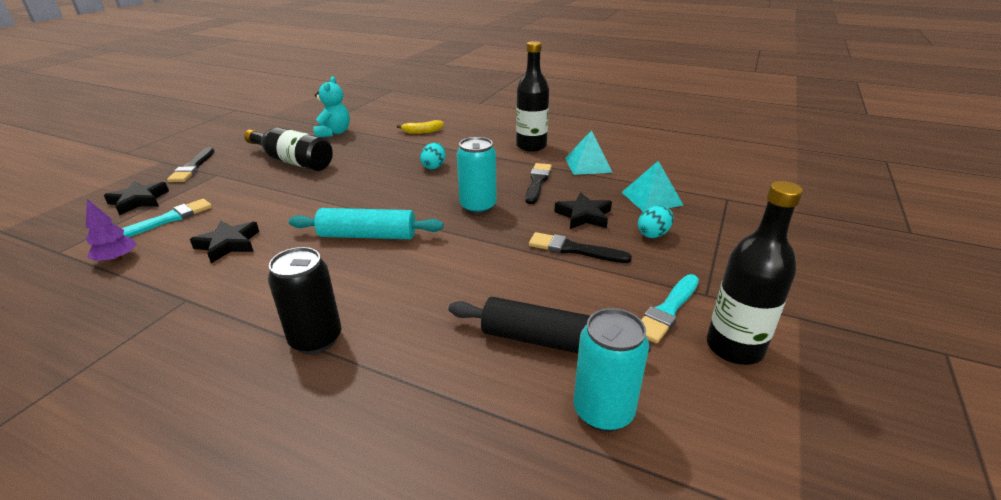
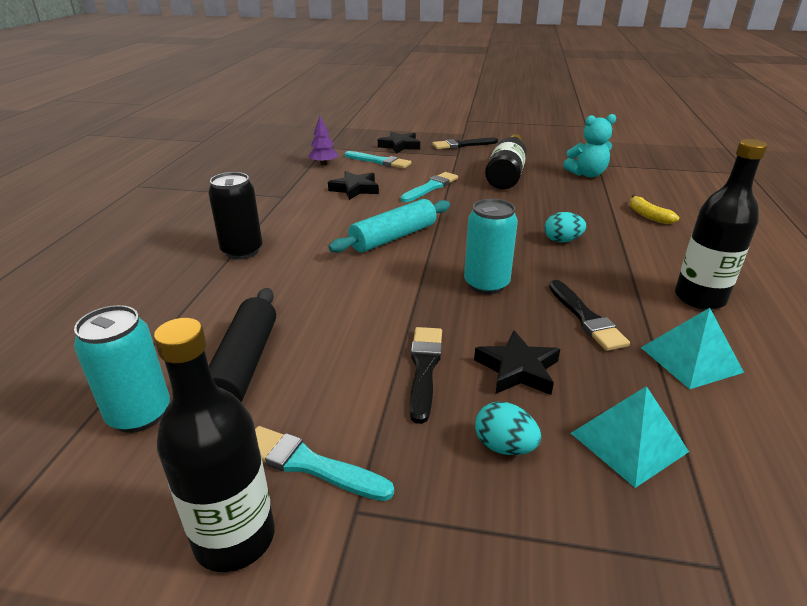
camera: 75 degrees right, 0 degrees up
turquoise rolling pin [289,208,443,239] -> turquoise rolling pin turned 60 degrees clockwise [328,199,450,253]
black brush [525,163,552,204] -> black brush turned 75 degrees clockwise [549,280,630,351]
none -> turquoise brush [400,172,458,202]

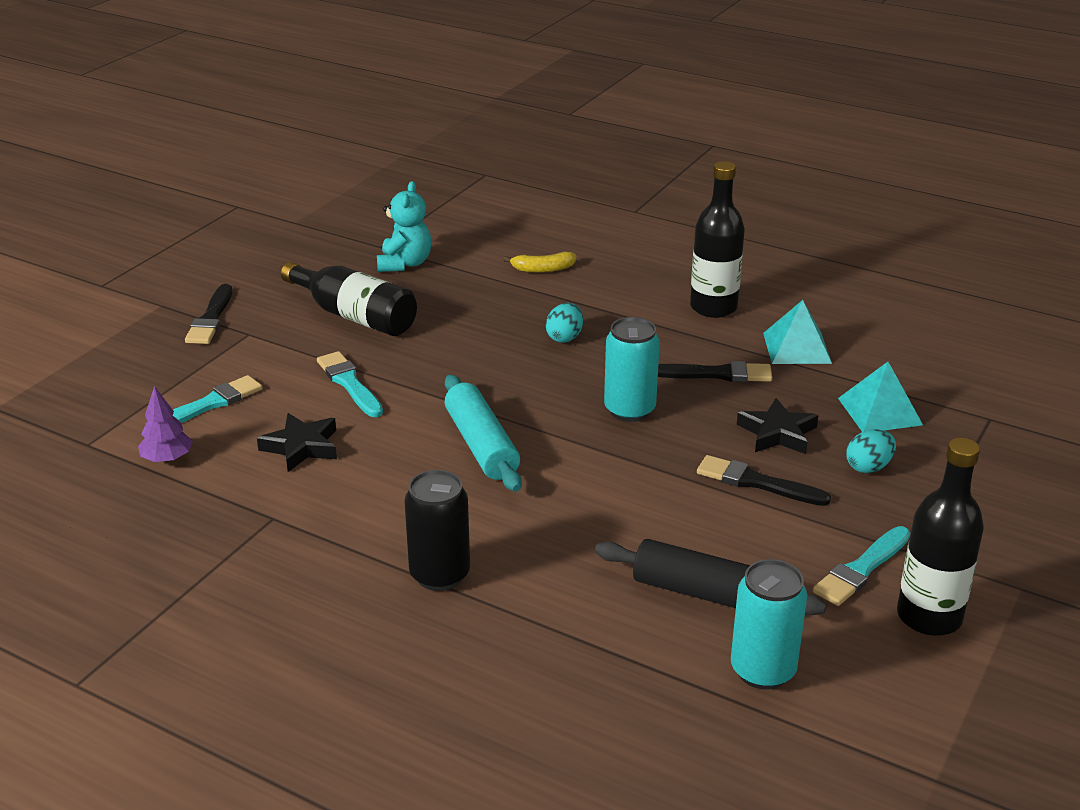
camera: 70 degrees left, 0 degrees up
black star [378,132,420,154] -> none

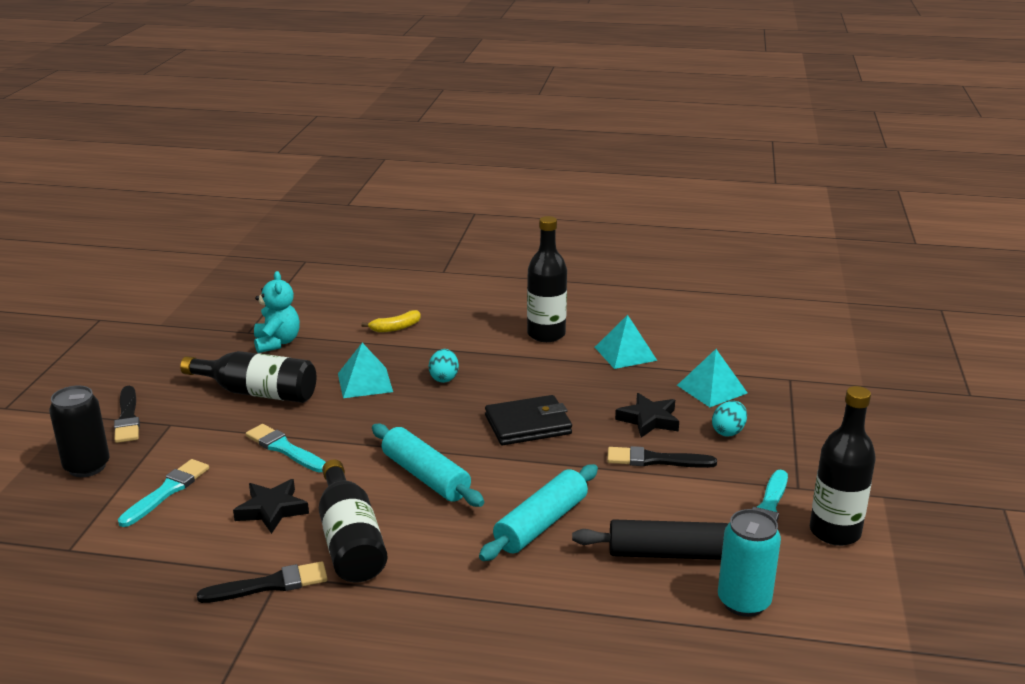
camera: 20 degrees left, 5 degrees down
purple tree [138,386,193,463] -> none
black can [404,470,470,591] -> black can moved to [49,385,110,477]
turquoise can [604,317,660,422] -> black wallet [485,395,572,445]
black brush [658,361,772,382] -> black brush moved to [197,561,327,603]
none -> black bottle [319,459,388,582]
none -> turquoise pyramid [338,343,393,398]
none -> turquoise rolling pin [479,464,598,561]

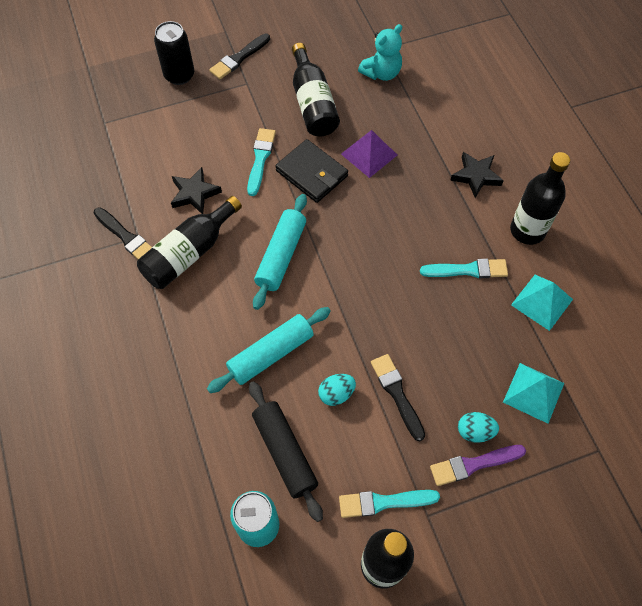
camera: 60 degrees right, 35 degrees up
turquoise brush [118,459,209,527] -> turquoise brush moved to [420,259,508,278]
turquoise pyramid [338,343,393,398] -> purple pyramid [341,130,397,178]
yellow banana [361,310,421,333] -> none
turquoise egg [429,349,459,383] -> turquoise egg moved to [318,374,356,406]
turquoise rolling pin [479,464,598,561] -> turquoise rolling pin turned 45 degrees counterclockwise [207,307,331,393]
black wallet [485,395,572,445] -> black wallet moved to [275,139,348,203]
black star [615,393,679,438] -> black star moved to [450,152,504,198]
none -> purple brush [430,445,526,486]

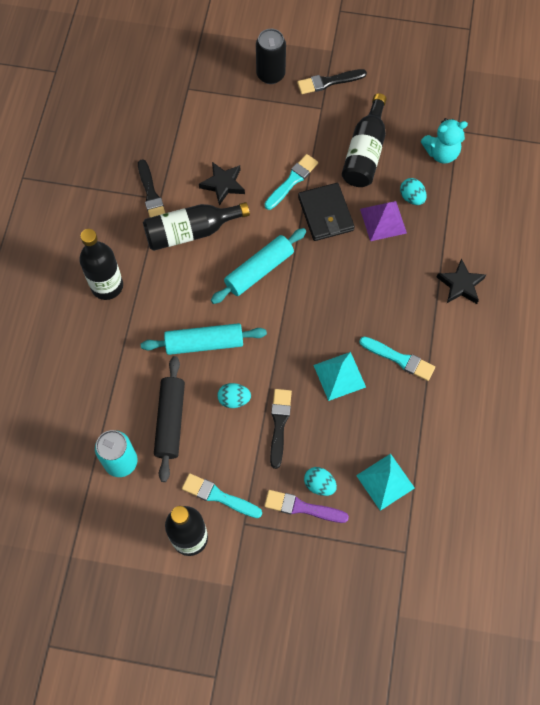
camera: 30 degrees right, 5 degrees up
black bottle [510,152,570,245] -> black bottle moved to [79,229,123,300]
turquoise pyramid [511,275,573,331] -> turquoise pyramid moved to [314,352,366,401]
none -> turquoise egg [400,178,427,205]

